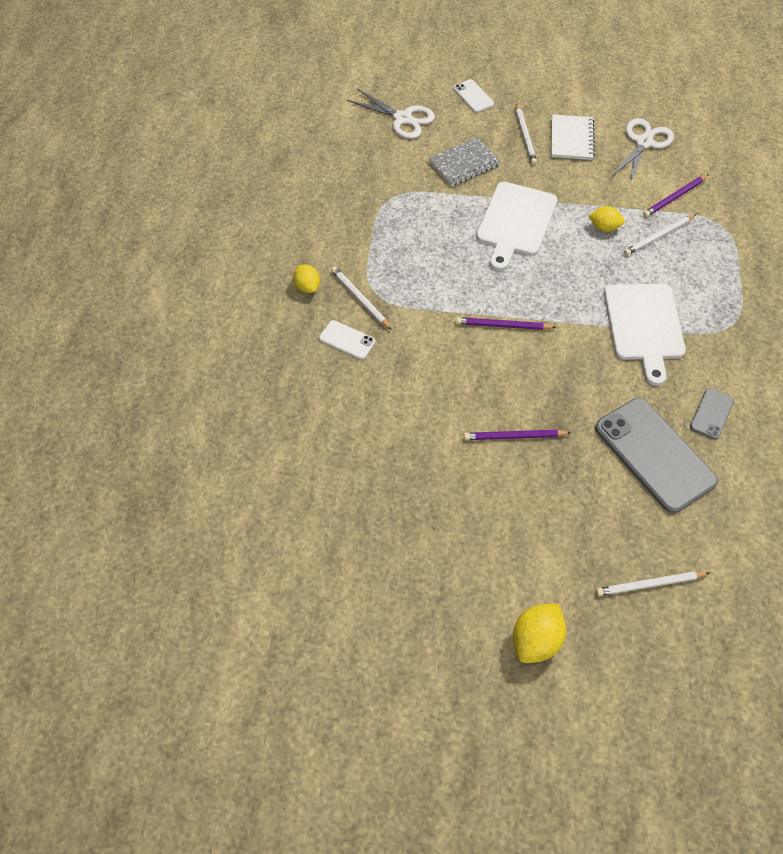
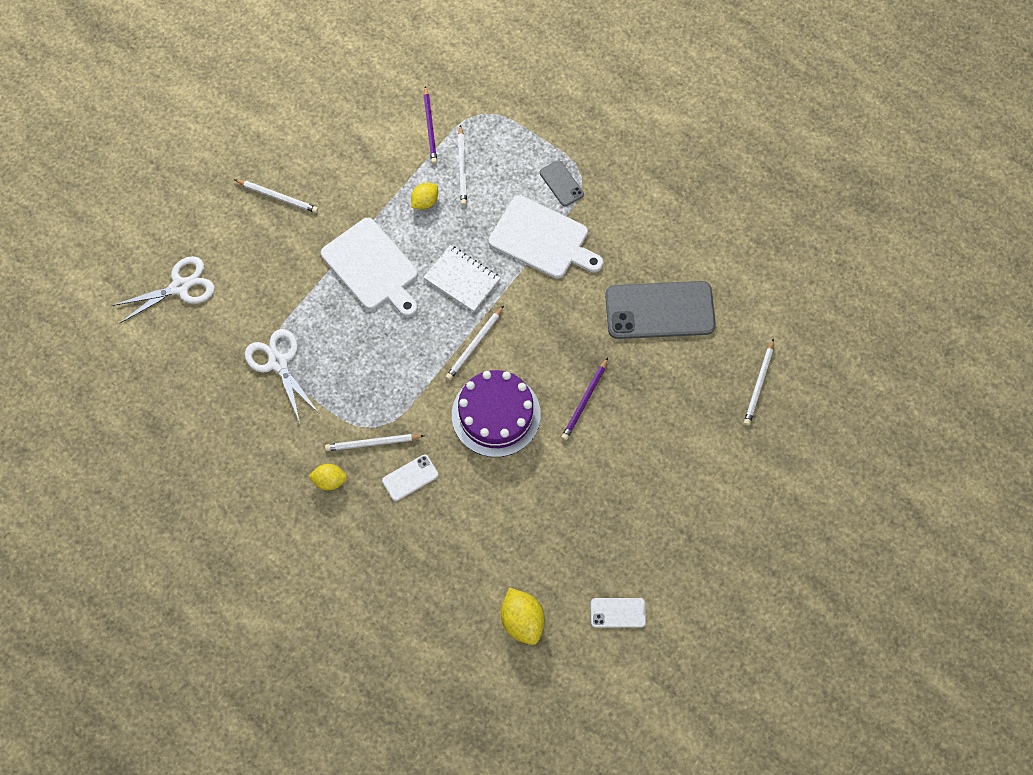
camera: 60 degrees left, 10 degrees up
grey notebook [428,137,501,187] -> none
white phone [453,79,494,113] -> white phone moved to [591,598,646,628]
purple pencil [456,317,556,330] -> white pencil [446,306,504,380]
yellow lemon [513,603,566,663] -> yellow lemon moved to [501,588,545,645]
white notebook [551,114,595,160] -> white notebook moved to [424,245,500,312]
white scissors [611,118,674,183] -> white scissors moved to [245,329,319,423]
grey phone [690,388,734,440] -> grey phone moved to [540,160,584,206]
none -> purple cake [452,370,541,457]

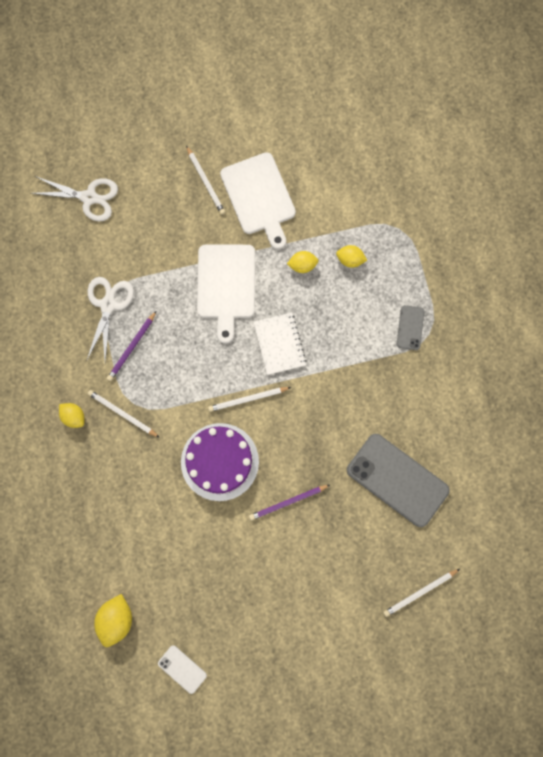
camera: 40 degrees right, 10 degrees up
white phone [382,455,439,501] -> none
purple pencil [424,86,437,164] -> purple pencil moved to [107,311,156,381]
white pencil [458,125,467,206] -> yellow lemon [336,245,367,268]
white cutting board [489,195,604,278] -> white cutting board moved to [220,152,296,250]

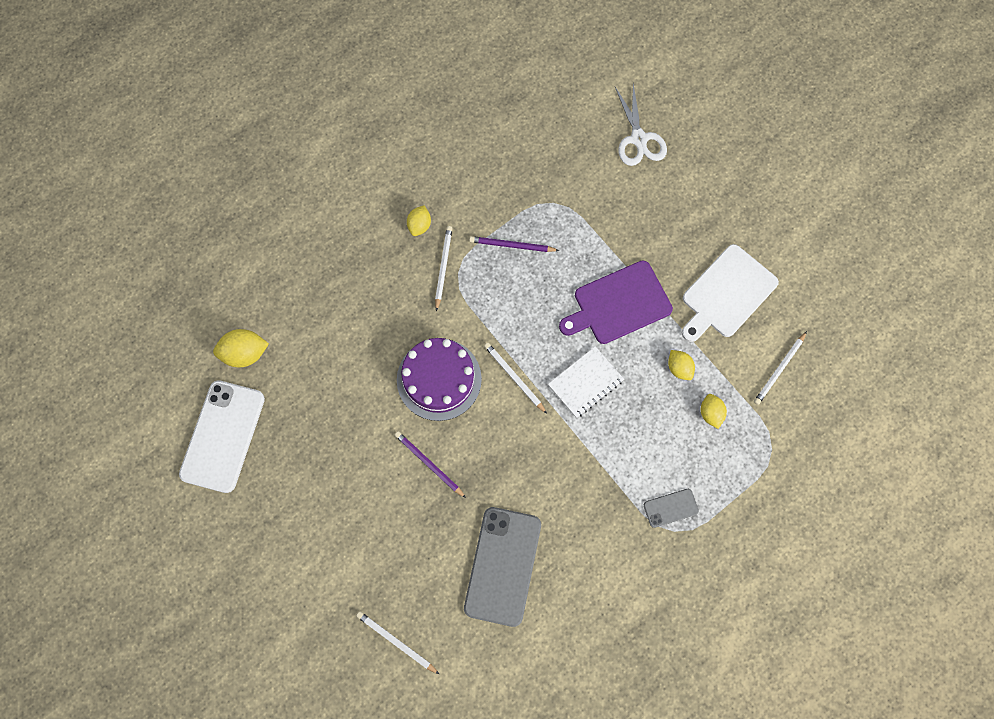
camera: 65 degrees right, 5 degrees down
white scissors [87,277,134,361] -> none
white phone [158,645,207,694] -> white phone [179,380,265,493], size x2.13
white pencil [186,146,225,215] -> white pencil moved to [754,331,807,405]
white cutting board [197,244,255,344] -> purple cutting board [559,260,673,344]

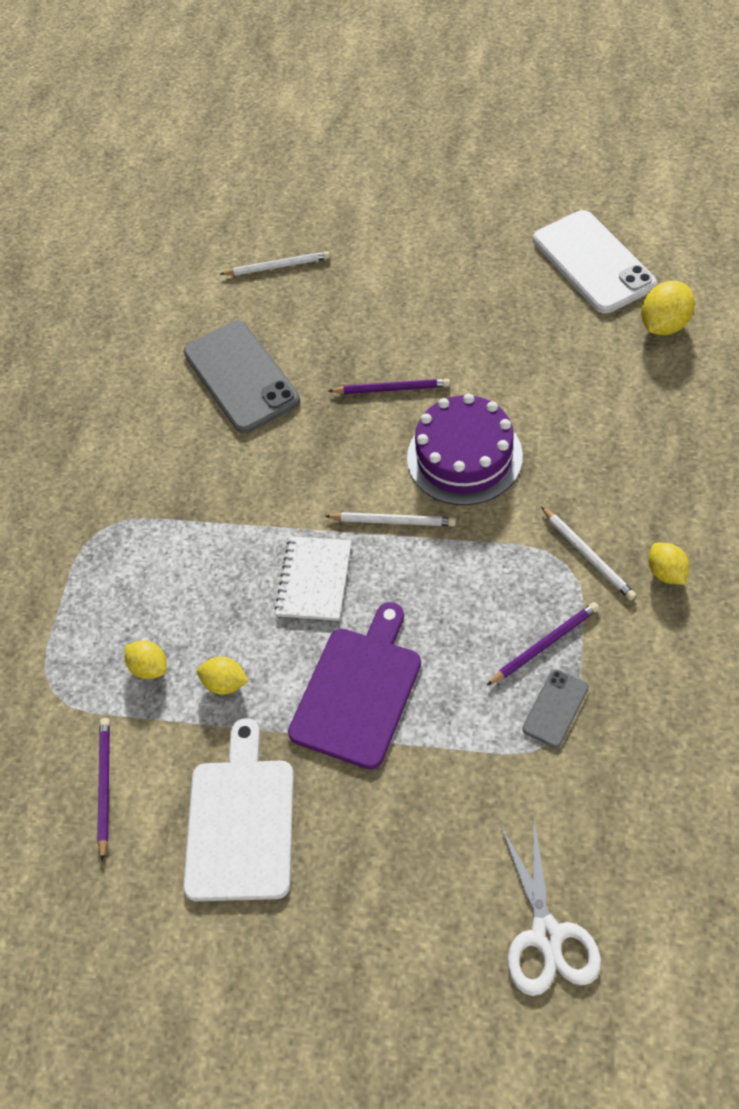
camera: 145 degrees right, 15 degrees down
white scissors [615,83,667,166] -> white scissors turned 135 degrees counterclockwise [500,821,601,996]
grey phone [644,489,699,528] -> grey phone moved to [522,669,589,748]
white pencil [754,331,807,405] -> purple pencil [97,718,110,862]

